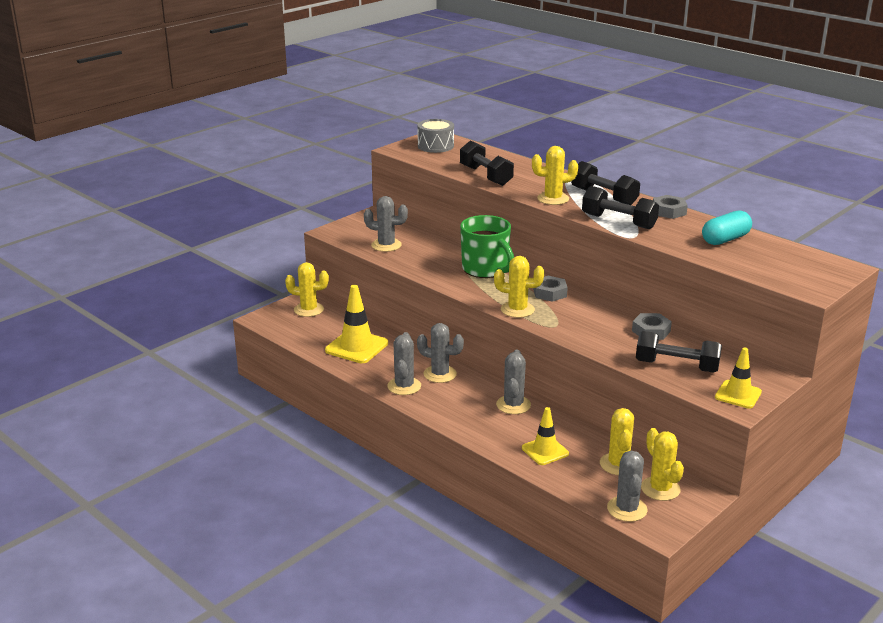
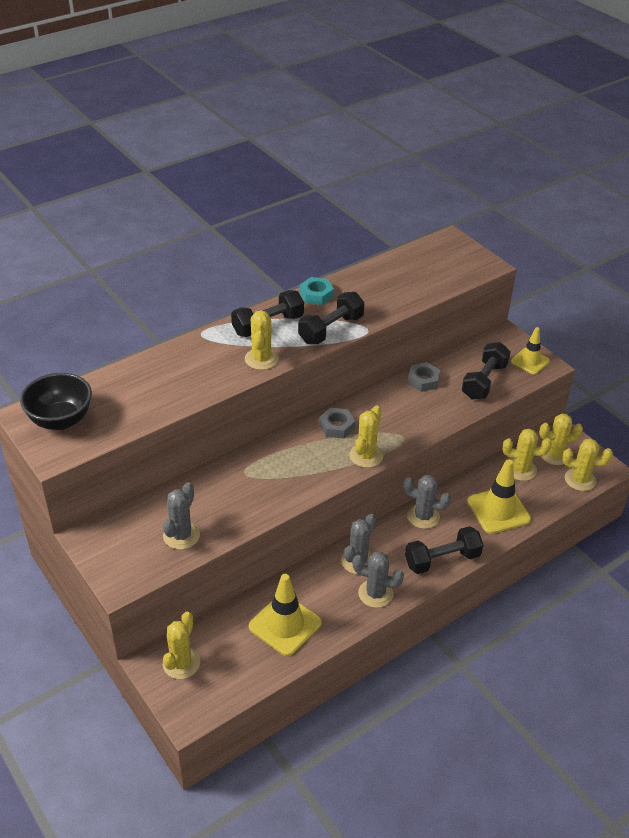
camera: 80 degrees left, 15 degrees up
grey drum [417,119,454,153] -> black bowl [20,373,92,430]
black dumbbell [460,140,514,186] -> black dumbbell moved to [405,526,483,574]
green mug [460,215,514,278] -> none
yellow traffic cone [522,407,569,465] -> yellow traffic cone [467,459,531,534], size x1.57
grey cactus [607,451,647,522] -> yellow cactus [562,439,613,491]
grey nut [653,195,688,219] -> turquoise nut [300,277,334,305]
turquoise capsule [702,210,752,245] -> none

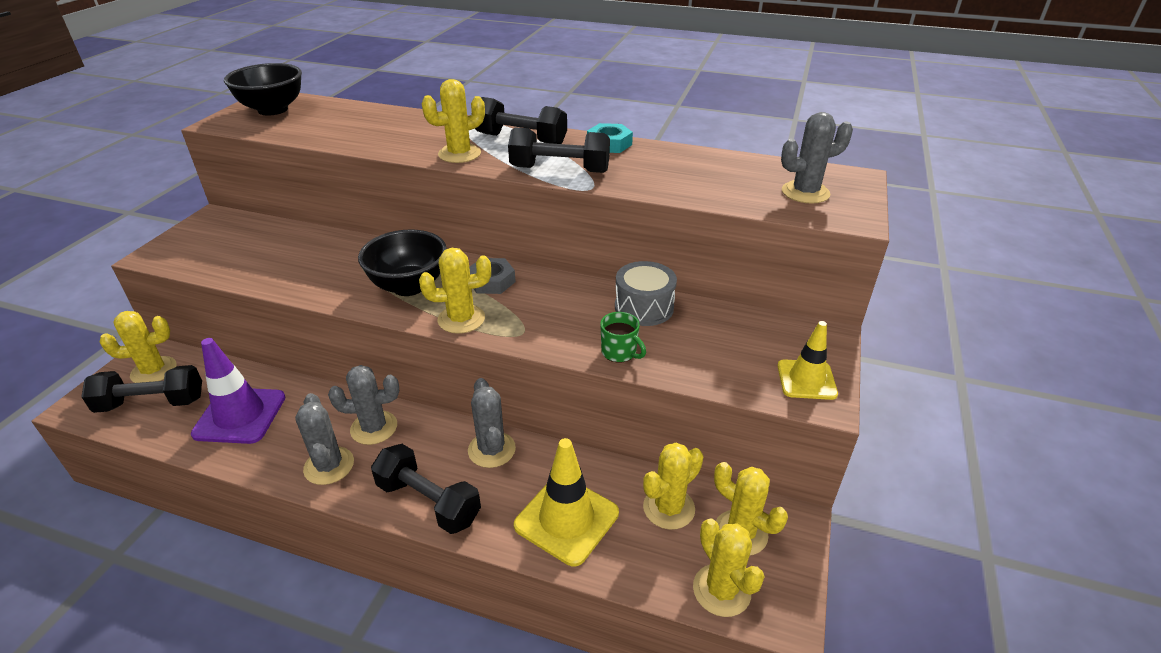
camera: 55 degrees right, 5 degrees down
grey cactus [163,482,200,549] -> grey cactus moved to [781,112,853,204]
yellow traffic cone [249,574,322,656] -> purple traffic cone [191,338,285,444]
grey nut [408,362,440,392] -> grey drum [615,261,677,326]
black dumbbell [462,342,511,400] -> black dumbbell moved to [81,365,202,413]
yellow cactus [503,429,552,481] -> yellow cactus turned 75 degrees clockwise [643,442,703,530]
none -> black bowl [358,229,447,296]
none -> green mug [600,312,646,363]

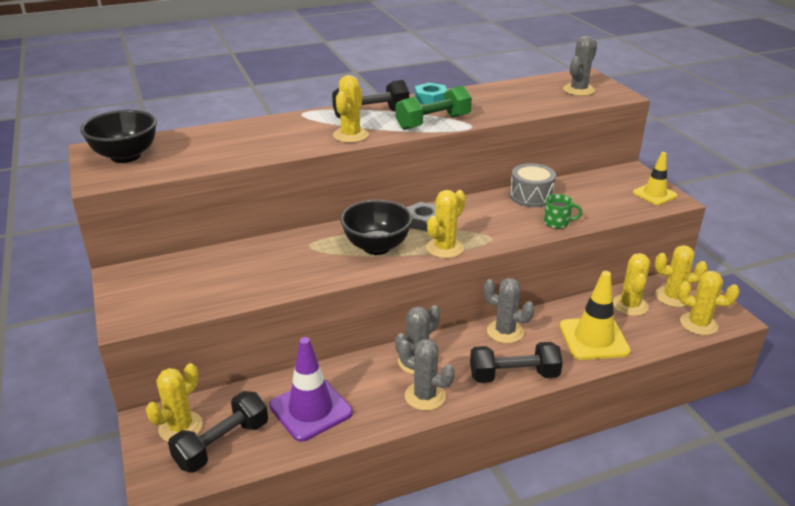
camera: 40 degrees left, 5 degrees down
black dumbbell [508,127,610,173] -> green dumbbell [396,86,472,130]

